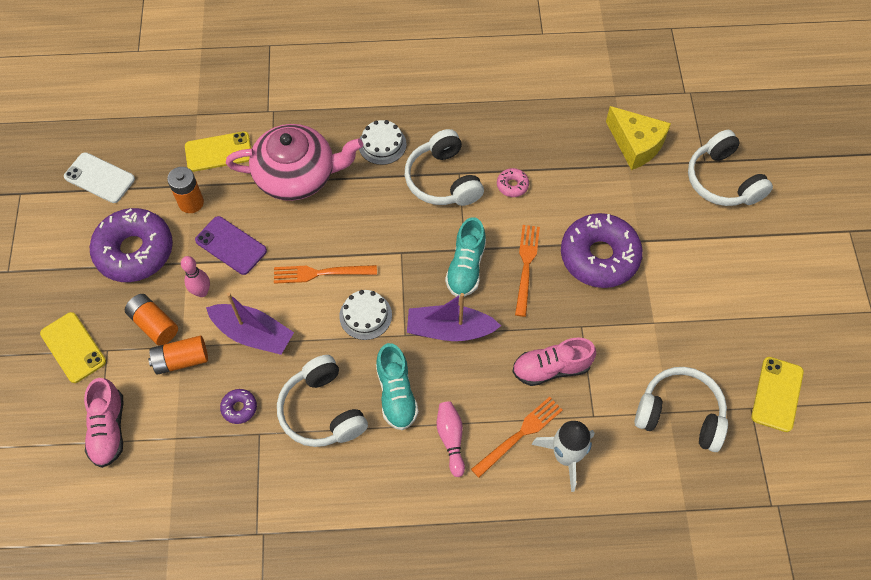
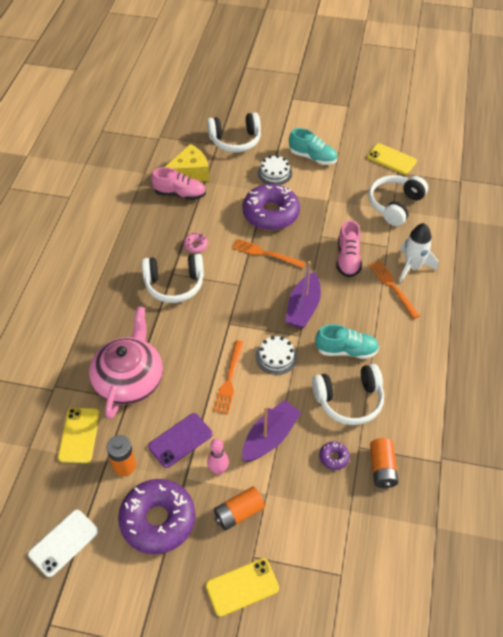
camera: 75 degrees left, 10 degrees down
pink shoe [84,378,123,468] -> pink shoe moved to [151,167,206,200]
orange battery [148,336,208,375] -> orange battery moved to [370,438,399,488]
white cake [359,120,407,165] -> white cake moved to [258,155,292,185]
pink bowling pin [437,401,465,477] -> none
turquoise shoe [445,217,486,297] -> turquoise shoe moved to [289,128,337,165]

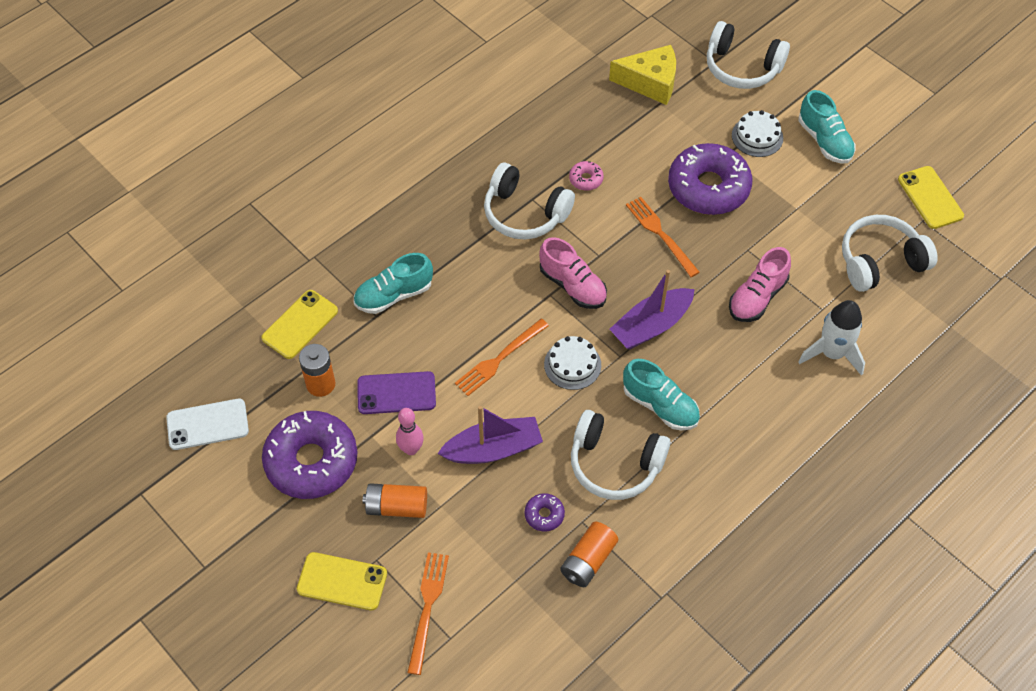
camera: 35 degrees right, 5 degrees up
pink teapot [89,306,163,419] -> turquoise shoe [354,253,433,314]
pink shoe [151,167,206,200] -> pink shoe moved to [539,237,607,309]
orange fork [369,260,420,319] -> orange fork moved to [407,552,449,675]

